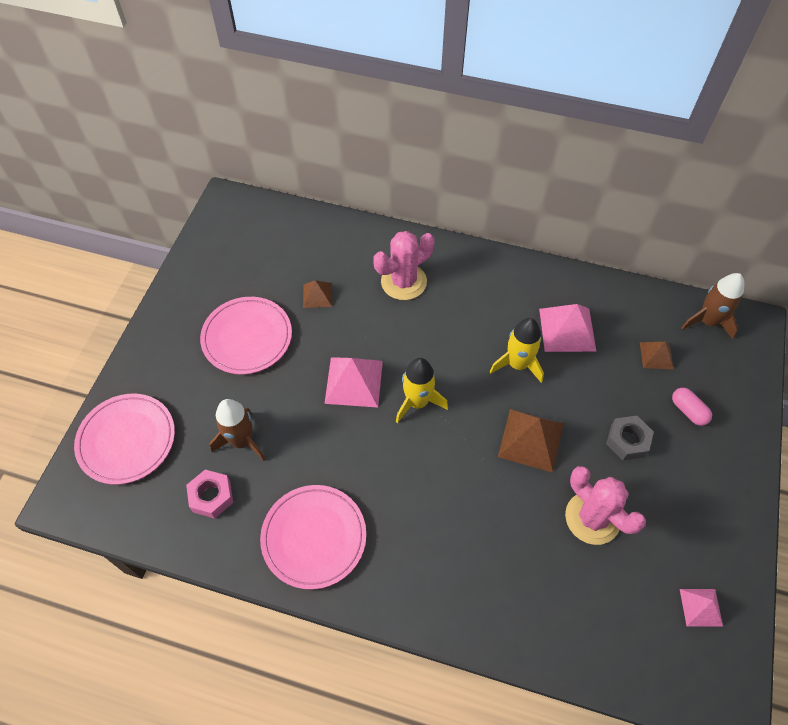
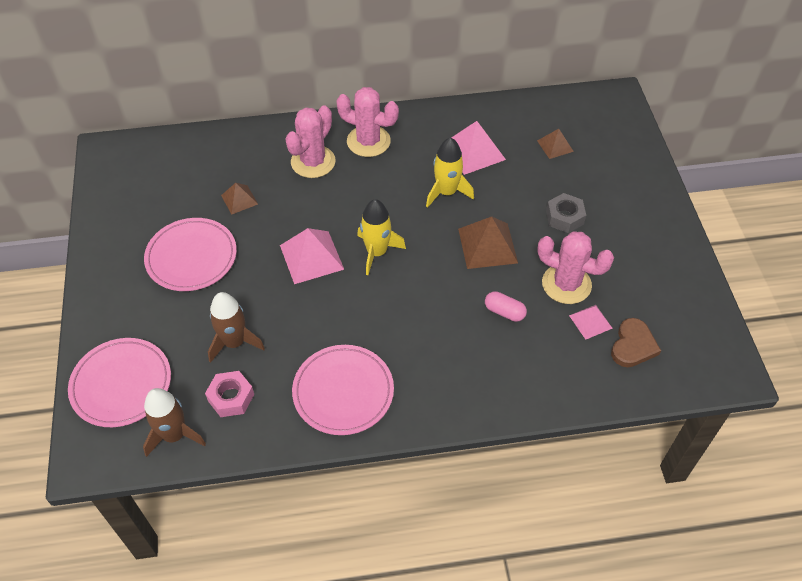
camera: 25 degrees left, 5 degrees down
pink capsule [672,388,712,426] -> pink capsule moved to [485,291,527,322]
pink pyramid [680,589,723,626] -> pink pyramid moved to [569,305,613,340]
brown rocket [681,273,744,339] -> brown rocket moved to [143,388,206,457]
none -> pink cactus [336,87,399,157]
none -> brown heart [611,318,661,367]

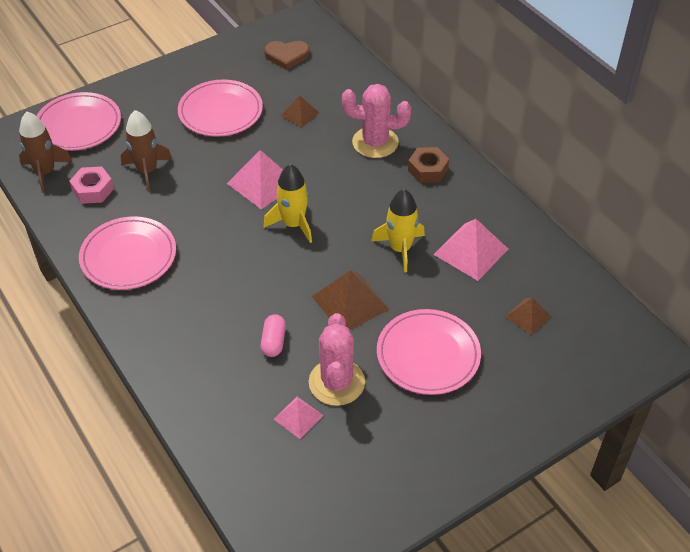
camera: 65 degrees right, 5 degrees down
pink cactus [336,87,399,157] -> brown nut [408,147,449,183]
grey nut [546,193,586,233] -> pink plate [377,309,481,395]
brown heart [611,318,661,367] -> brown heart moved to [264,41,310,70]

